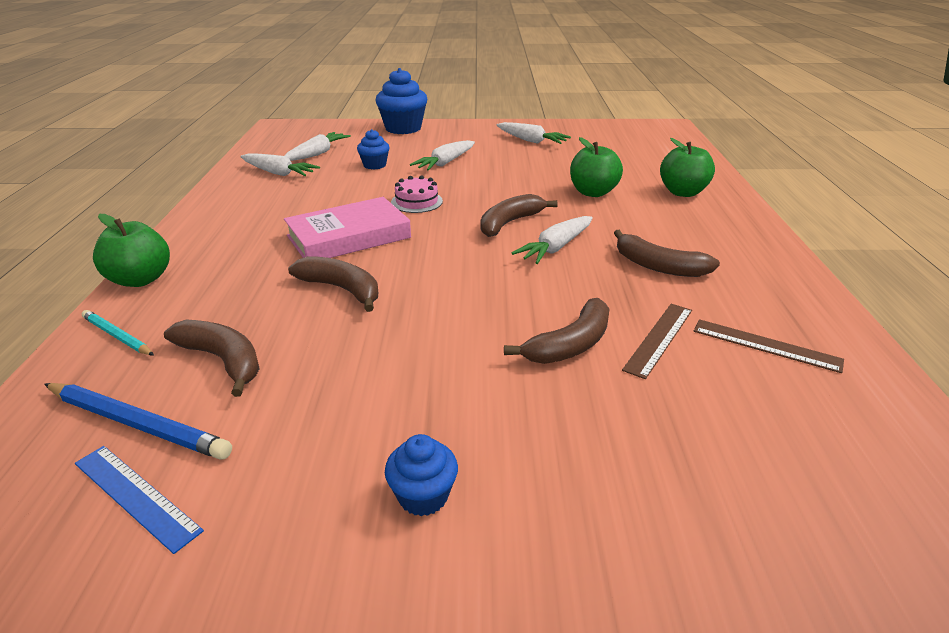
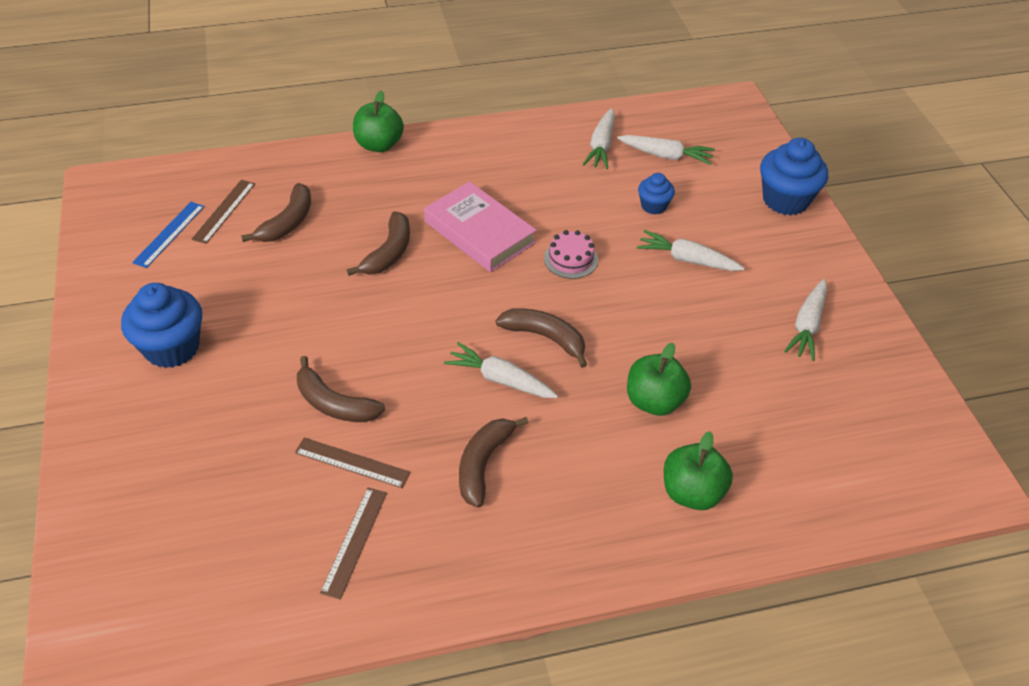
camera: 75 degrees right, 15 degrees up
blue pencil [44,383,232,459] -> brown ruler [191,180,255,244]
turquoise pencil [82,310,154,356] -> none
blue cupcake [385,434,458,516] -> blue cupcake [121,283,202,368], size x1.84

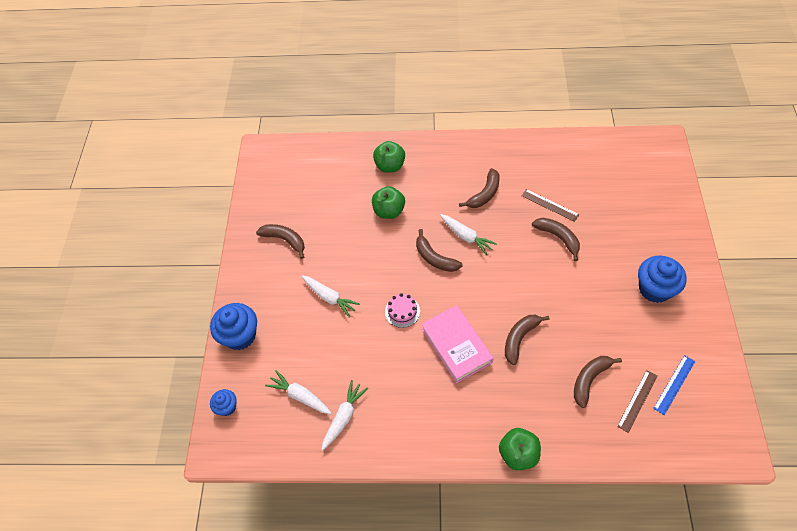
camera: 160 degrees left, 10 degrees up
brown ruler [320,487,387,600] -> none
blue cupcake [638,173,675,215] -> blue cupcake moved to [210,389,237,416]
white carrot [784,279,827,361] -> brown banana [256,224,305,259]

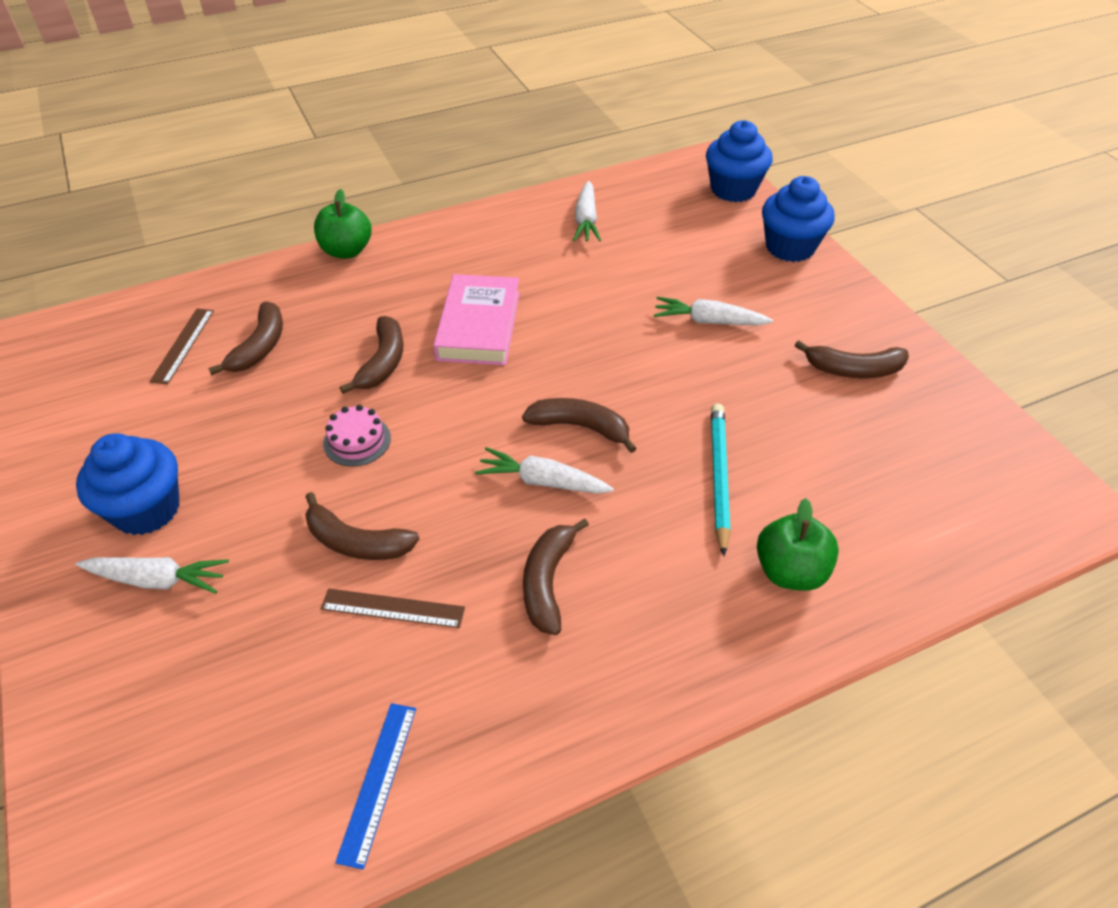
camera: 150 degrees right, 10 degrees down
blue cupcake [210,389,237,416] -> blue cupcake [706,120,773,202], size x1.84
white carrot [265,370,332,414] -> white carrot moved to [76,557,229,594]
green apple [372,186,405,219] -> turquoise pencil [711,403,730,556]
pink cake [385,293,420,328] -> pink cake moved to [323,405,391,466]
pink book [421,305,494,383] -> pink book turned 60 degrees clockwise [433,274,520,365]
blue ruler [653,355,695,415] -> blue ruler moved to [335,703,416,870]

